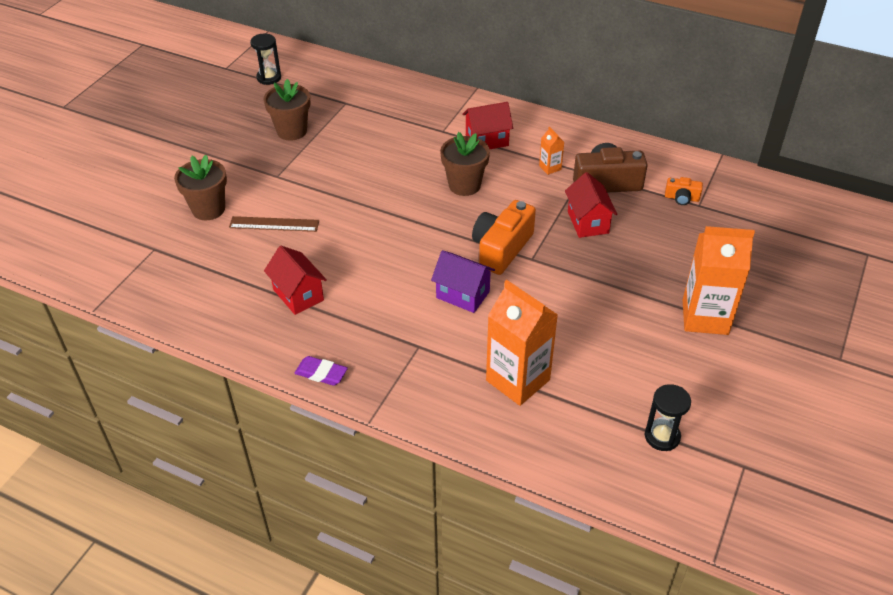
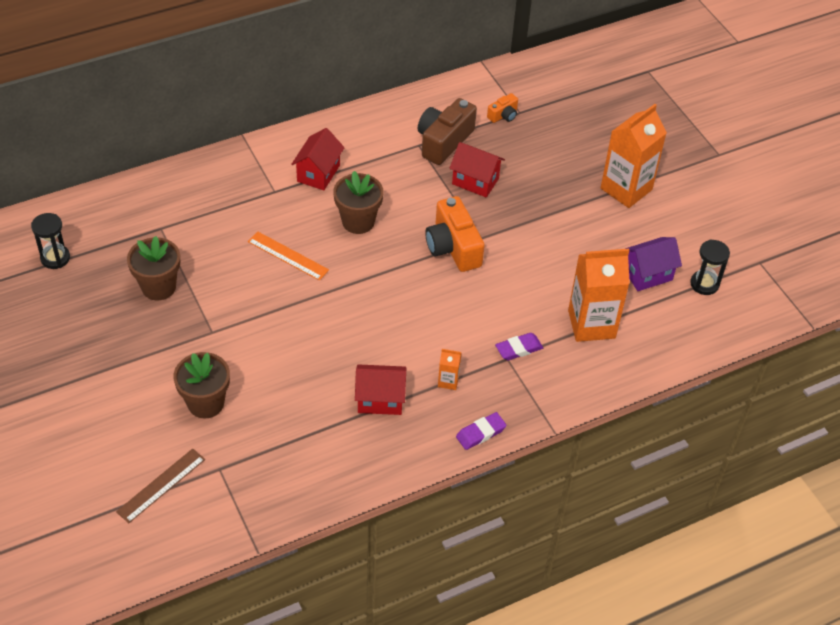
camera: 55 degrees left, 5 degrees up
brown ruler [229,216,319,232] -> brown ruler moved to [116,449,205,523]
purple house [431,250,495,313] -> purple house moved to [625,237,682,291]
orange carton [539,127,564,175] -> orange carton moved to [438,349,462,390]
none -> orange ruler [248,231,329,281]
none -> purple eraser [495,333,543,360]

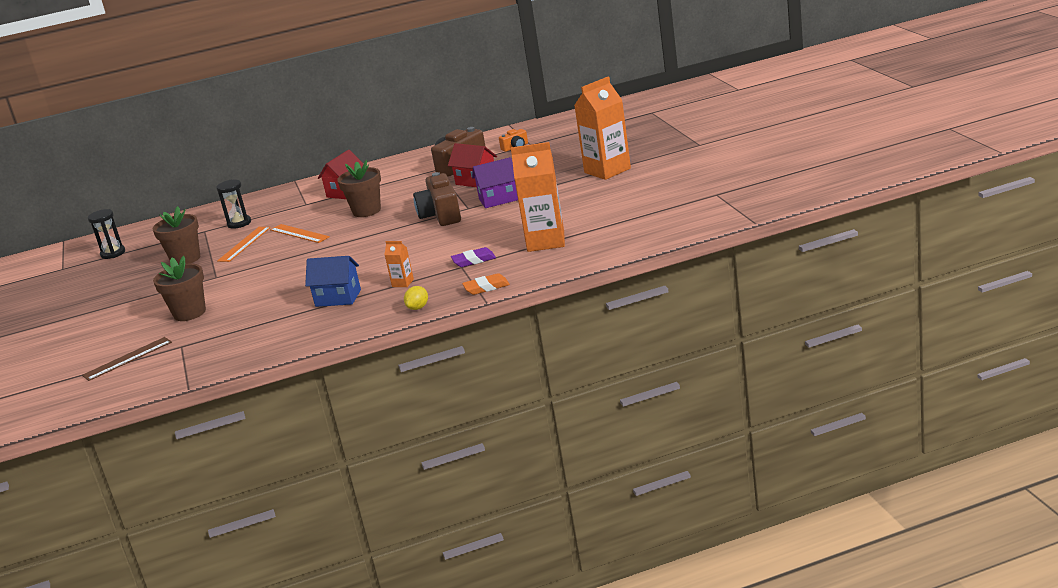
camera: 15 degrees right, 25 degrees down
red house [355,364,406,415] -> blue house [305,256,361,307]
orange camera [425,196,485,272] -> brown camera [413,172,461,226]
purple eraser [456,412,507,450] -> yellow lemon [404,286,428,310]
purple house [625,237,682,291] -> purple house moved to [472,157,518,208]
black hourglass [690,240,730,295] -> black hourglass moved to [216,180,251,229]
none -> orange ruler [217,227,271,262]
none -> orange eraser [462,273,510,295]

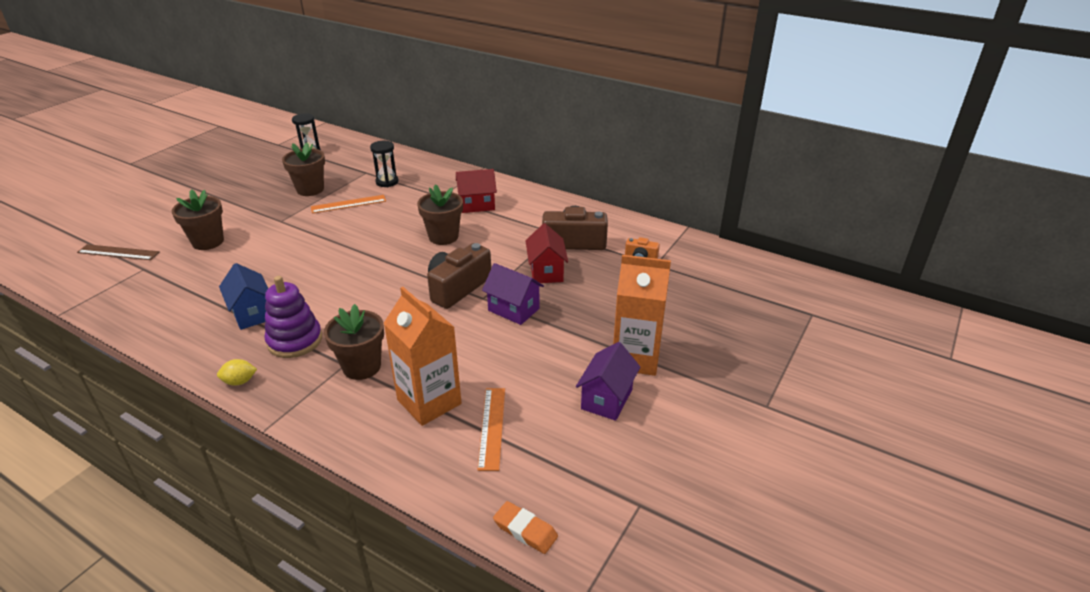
camera: 45 degrees right, 10 degrees up
orange ruler [270,224,330,243] -> orange ruler moved to [477,388,505,471]
orange carton [385,241,414,287] -> purple stacking toy [265,276,322,358]
purple eraser [451,247,496,267] -> brown flower pot [324,304,384,380]
orange eraser [462,273,510,295] -> orange eraser moved to [493,501,558,554]
none -> purple house [576,342,640,421]

